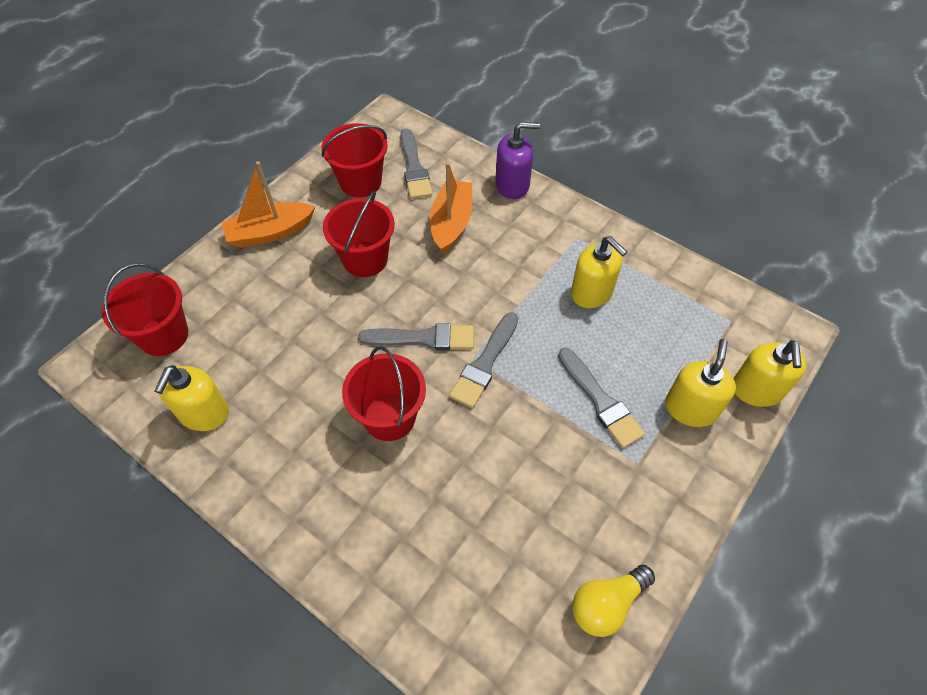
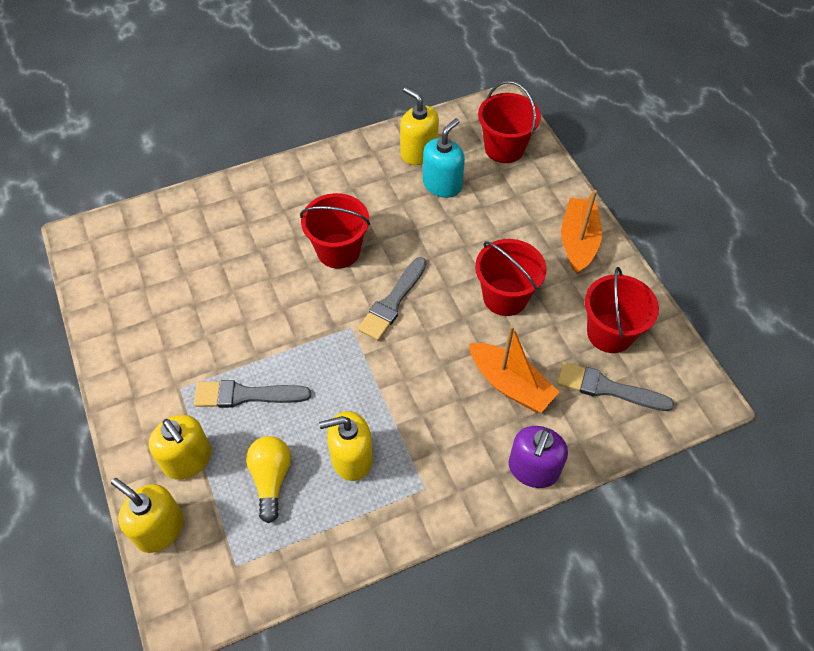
camera: 120 degrees right, 0 degrees up
grey brush [449,312,518,408] -> none
yellow light bulb [572,565,655,637] -> yellow light bulb moved to [246,436,291,523]
none -> turquoise soap dispenser [423,118,465,198]

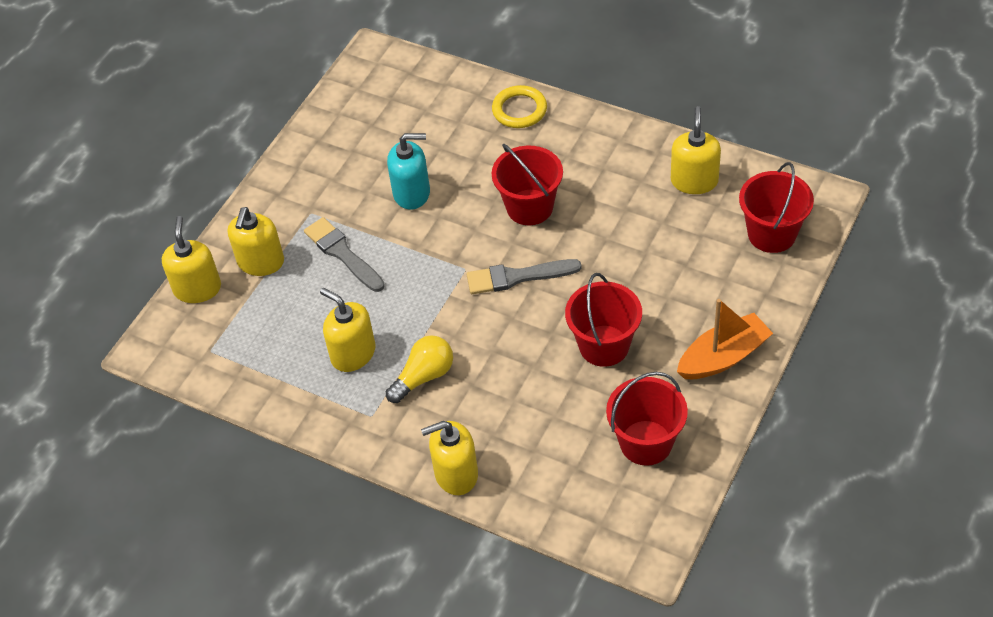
camera: 55 degrees right, 5 degrees down
yellow light bulb [246,436,291,523] -> yellow light bulb moved to [386,335,453,403]
turquoise soap dispenser [423,118,465,198] -> turquoise soap dispenser moved to [387,133,430,210]
orange boat [469,325,559,413] -> none
purple soap dispenser [508,426,568,488] -> yellow soap dispenser [421,421,478,495]
grey brush [557,362,674,411] -> none
none -> yellow ring [492,85,547,128]

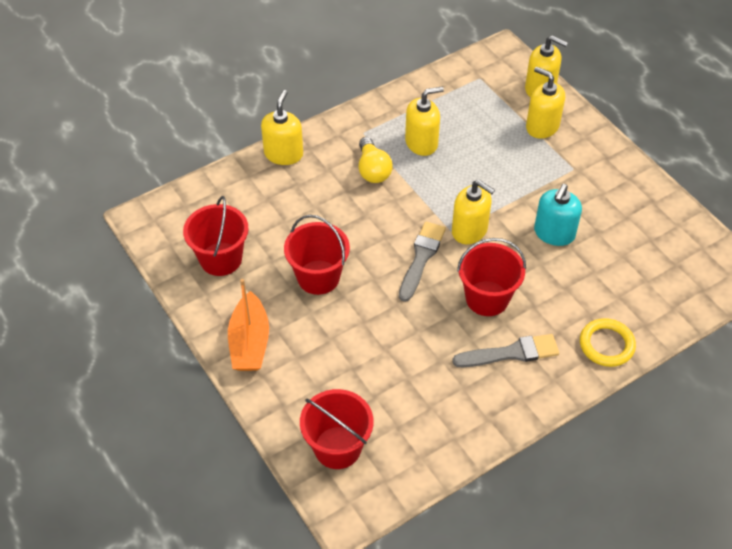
camera: 115 degrees right, 0 degrees up
grey brush [304,217,385,292] -> grey brush moved to [452,334,559,367]
yellow soap dispenser [671,106,721,194] -> yellow soap dispenser moved to [452,180,495,244]

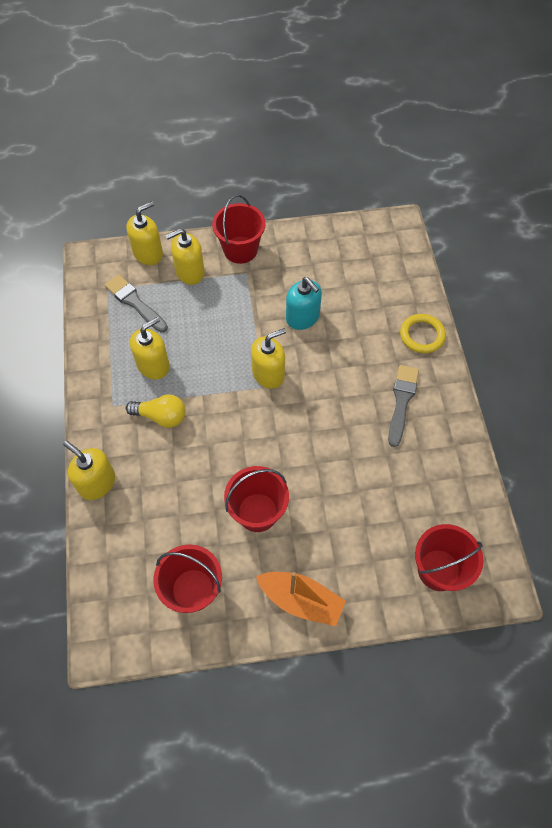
camera: 65 degrees left, 10 degrees up
grey brush [399,221,446,302] -> grey brush moved to [105,274,168,332]
yellow soap dispenser [405,87,444,156] -> yellow soap dispenser turned 45 degrees clockwise [130,317,170,380]
red bucket [457,238,526,316] -> red bucket moved to [212,195,266,264]

